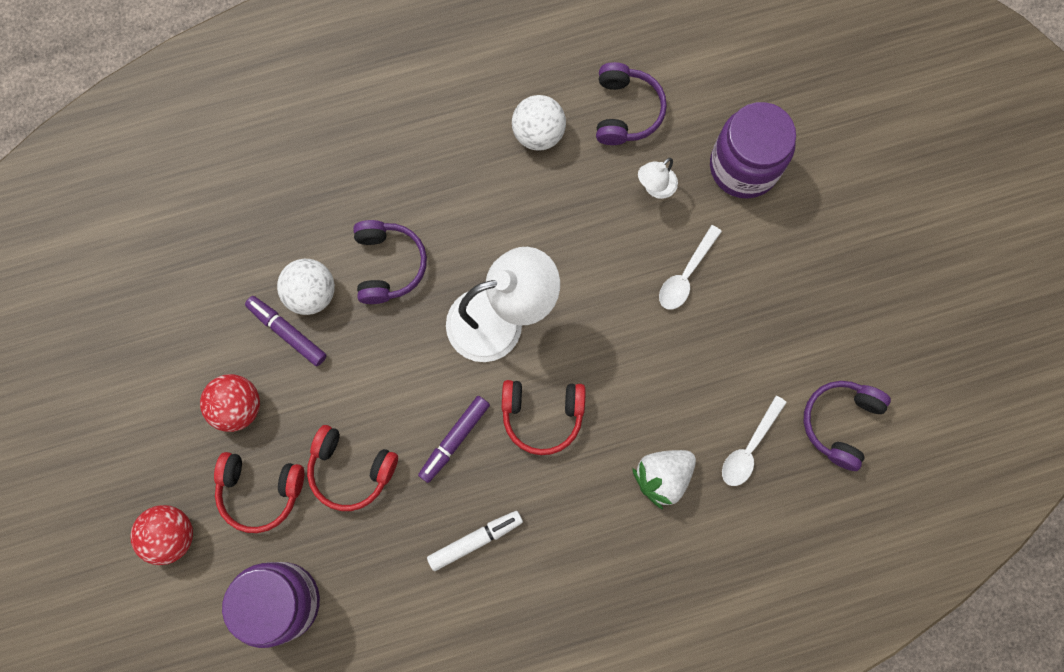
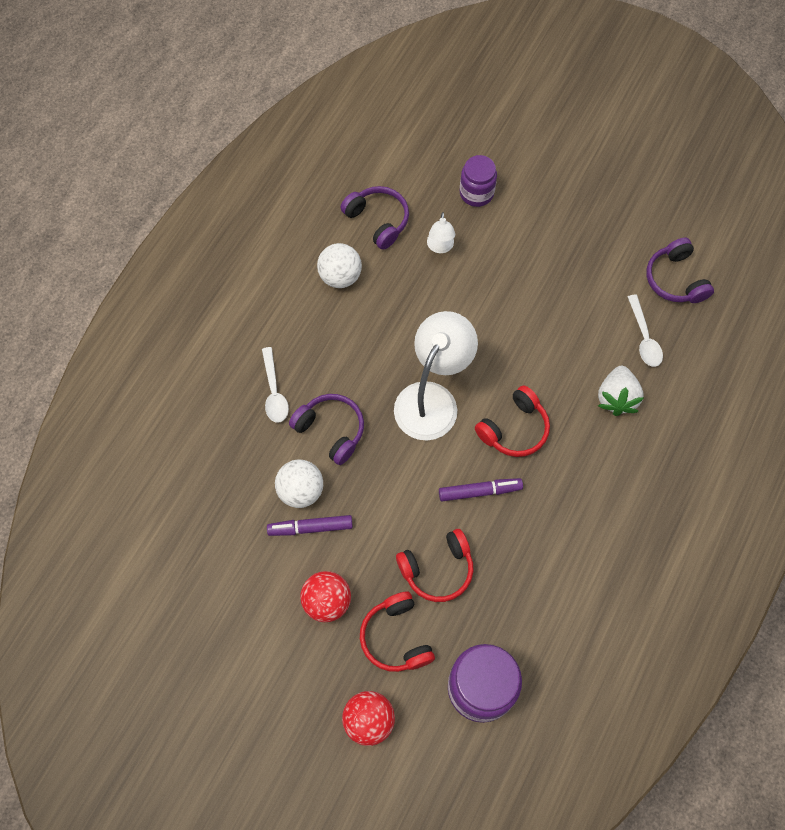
camera: 45 degrees left, 10 degrees down
red headphones [214,452,304,533] -> red headphones turned 105 degrees clockwise [360,592,435,672]
purple marker [418,396,490,483] -> purple marker turned 90 degrees counterclockwise [439,478,523,501]
white marker [427,511,523,571] -> none
white spoon [659,225,722,310] -> white spoon moved to [262,347,289,422]
purple jar [710,102,796,199] -> purple jar [460,155,497,207], size x0.62

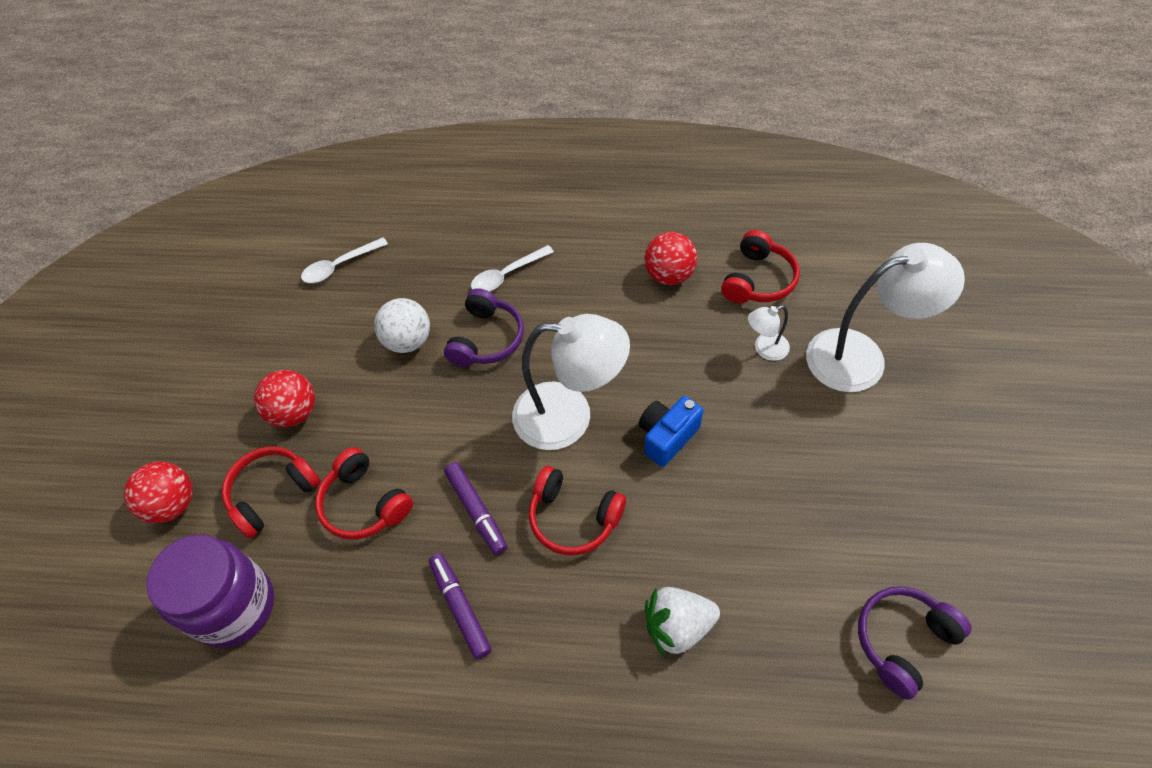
camera: 70 degrees right, 10 degrees down
purple marker [267,515,353,536] -> purple marker moved to [429,553,492,660]
white ball [317,243,362,288] -> red ball [644,232,697,285]
purple headphones [341,186,409,250] -> red headphones [721,230,800,303]
purple jar [460,155,497,207] -> white lamp [806,243,965,392]
white spoon [627,295,663,367] -> white spoon moved to [301,237,388,283]
none -> blue camera [639,396,703,467]

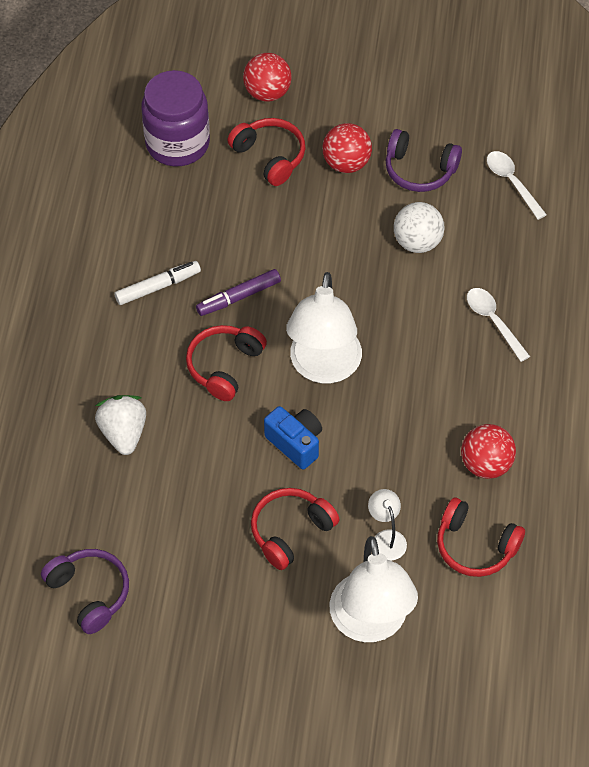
camera: 90 degrees right, 0 degrees up
red headphones [315,447,413,540] -> red headphones moved to [251,488,340,570]
purple marker [429,553,492,660] -> white marker [114,261,201,305]
purple headphones [444,288,524,367] -> purple headphones moved to [386,129,462,192]

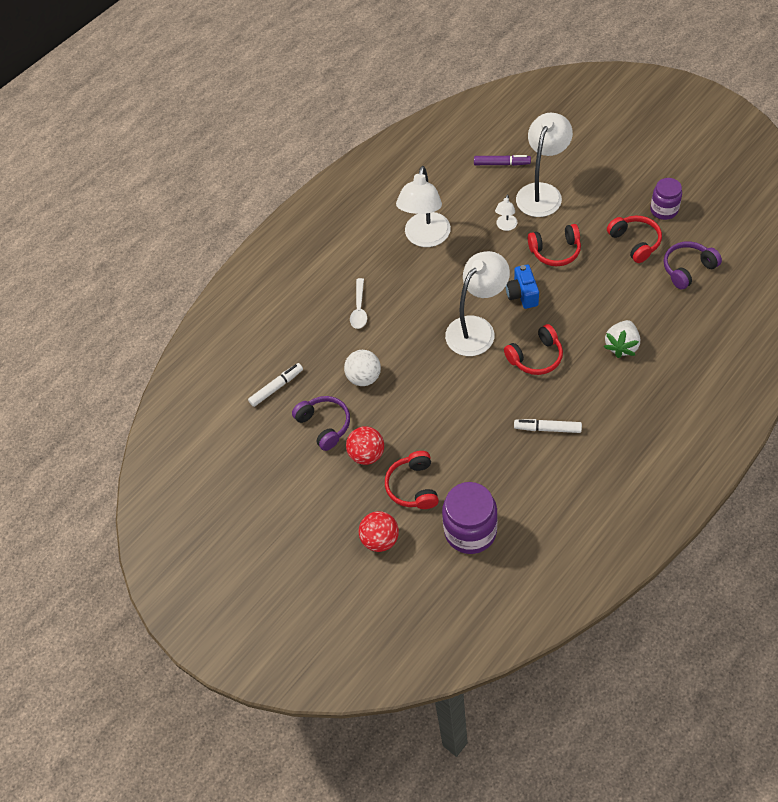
camera: 140 degrees left, 0 degrees up
purple headphones [41,549,129,634] -> purple headphones turned 60 degrees clockwise [664,241,722,290]
purple marker [196,269,281,316] -> purple marker moved to [474,155,531,166]
red headphones [437,498,525,577] -> red headphones moved to [607,216,662,263]
red ball [461,424,516,479] -> white lamp [396,166,451,247]
white spoon [487,151,547,220] -> white marker [248,363,303,407]
none -> purple jar [650,178,682,220]

